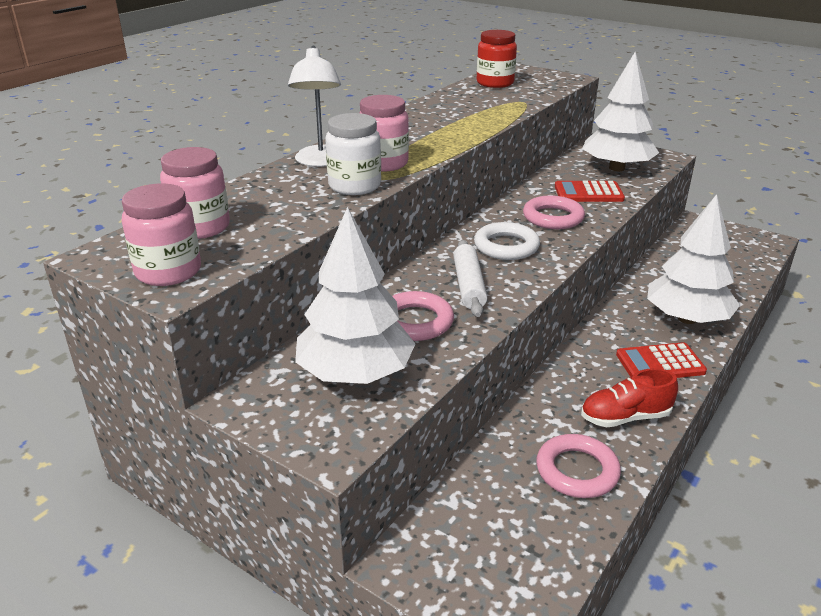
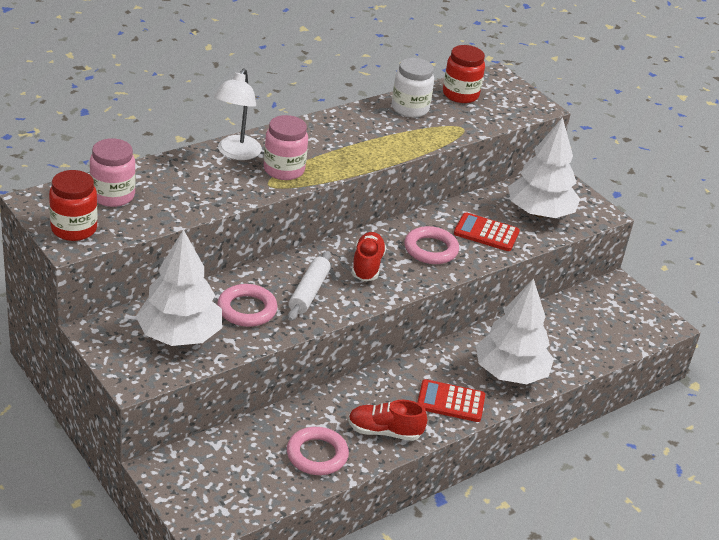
camera: 15 degrees right, 5 degrees up
pink jar [122,183,201,286] -> red jar [49,170,98,241]
white jar [325,113,381,195] -> white jar moved to [392,58,434,118]
white ring [474,222,540,260] -> red shoe [352,232,386,281]

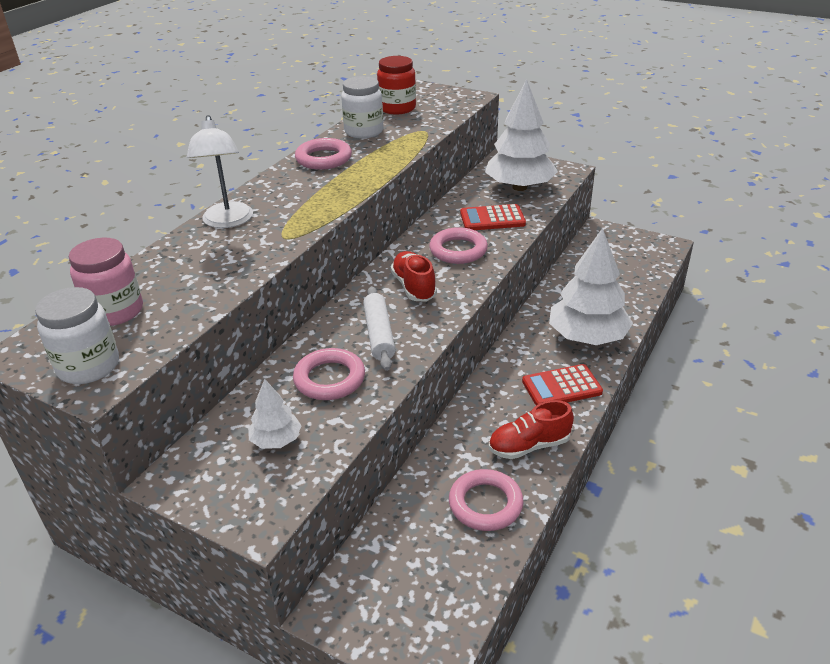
camera: 20 degrees left, 0 degrees up
red jar [49,170,98,241] -> white jar [35,287,119,384]
white tree [136,229,222,346] -> white tree [248,379,302,449], size x0.49
pink jar [264,115,308,180] -> none
none -> pink ring [295,138,352,170]

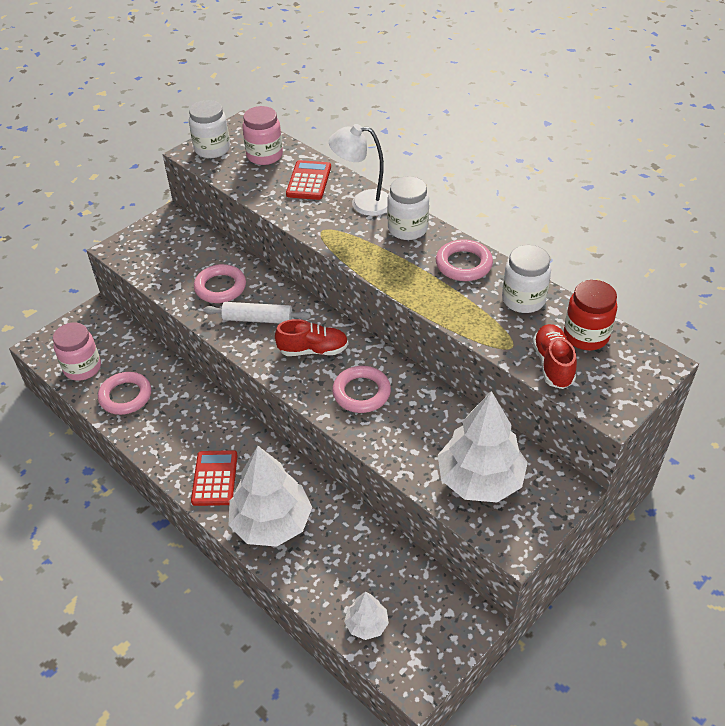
camera: 105 degrees right, 10 degrees up
white tree [248,379,302,449] -> white tree moved to [344,591,389,640]
red calculator [460,204,526,230] -> red calculator moved to [286,160,331,200]
red shoe [489,400,574,459] -> red shoe moved to [532,324,577,389]
none -> pink jar [53,323,101,381]
none -> white jar [387,176,429,240]

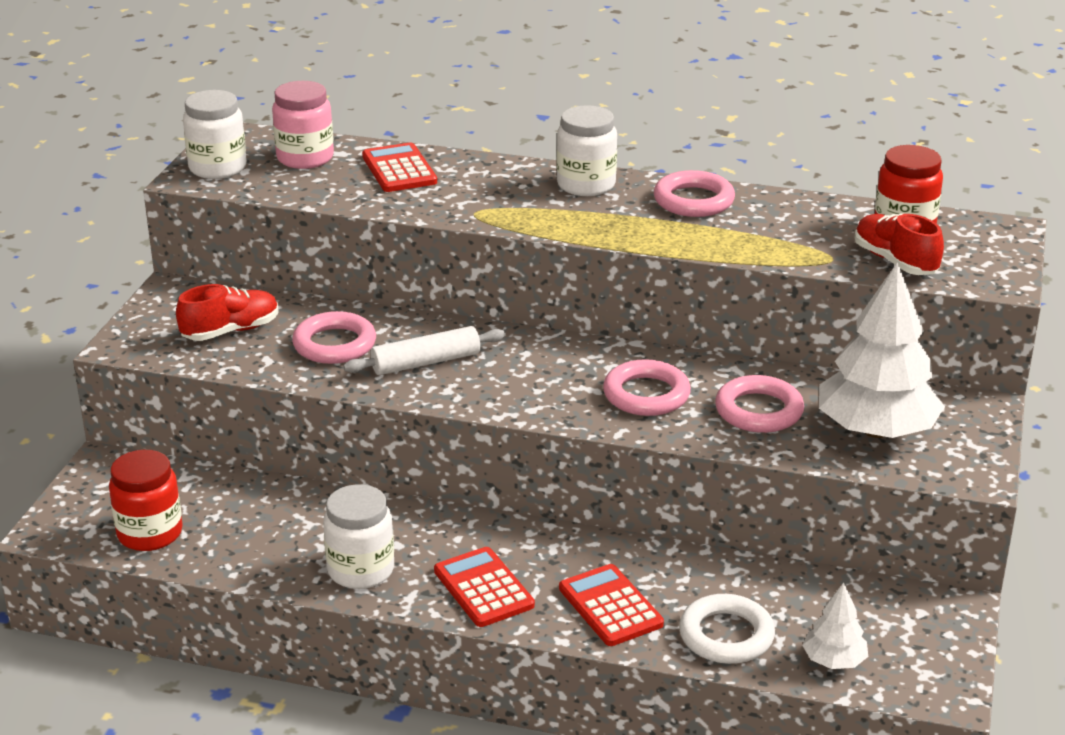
camera: 30 degrees left, 15 degrees down
pink jar [53,323,101,381] -> red jar [109,450,183,551]
pink ring [98,372,151,415] -> pink ring moved to [715,375,804,433]
white tree [229,446,312,547] -> red calculator [559,564,664,646]
red shoe [275,319,348,356] -> red shoe moved to [176,284,279,341]
white lamp [329,124,388,216] -> none
white jar [502,245,551,313] -> white jar moved to [323,484,394,589]
none -> white ring [679,594,775,664]

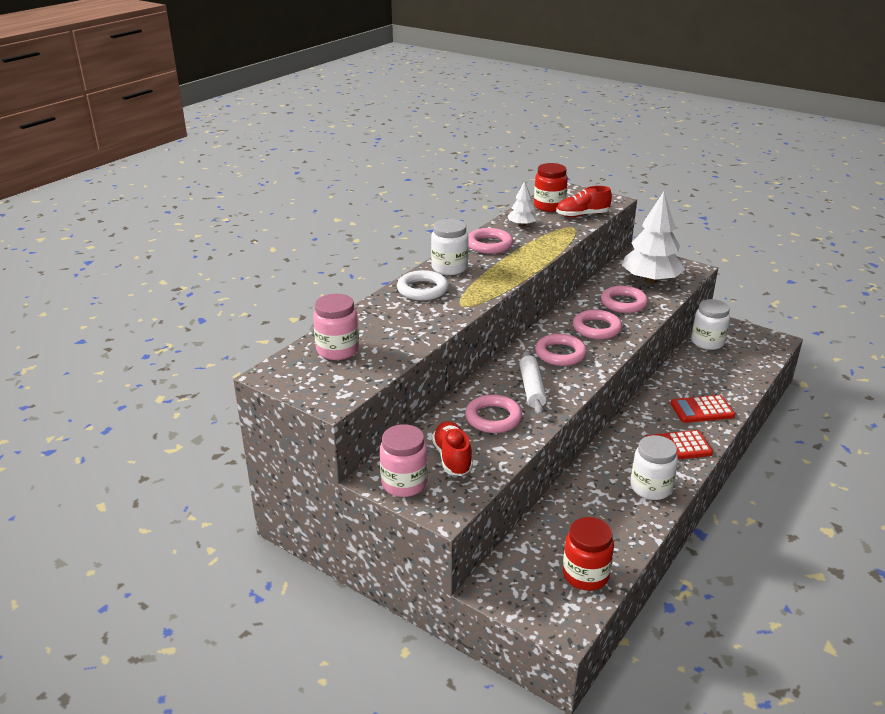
camera: 70 degrees left, 0 degrees up
white jar [183,90,247,179] -> white jar moved to [691,299,730,350]
red calculator [362,143,437,192] -> none
white ring [679,594,775,664] -> white ring moved to [397,270,449,301]
white tree [802,583,868,669] -> white tree moved to [508,181,538,227]
none -> pink jar [380,424,428,497]
none -> pink ring [535,334,587,366]

